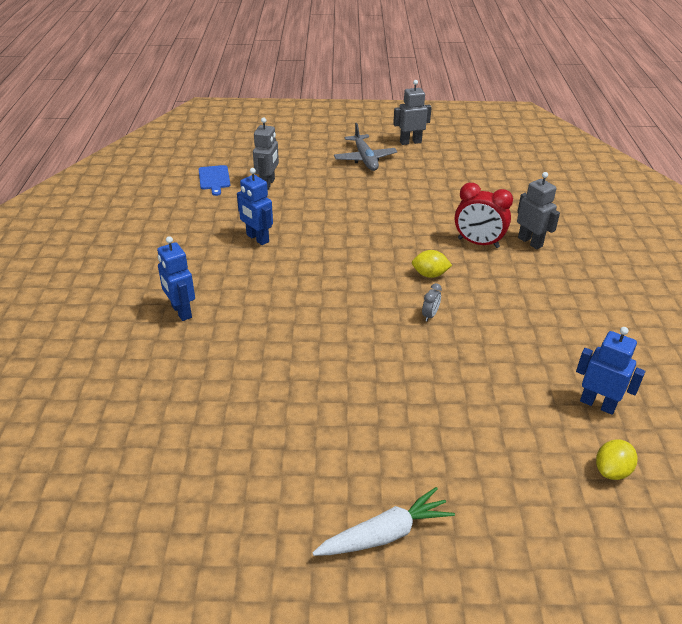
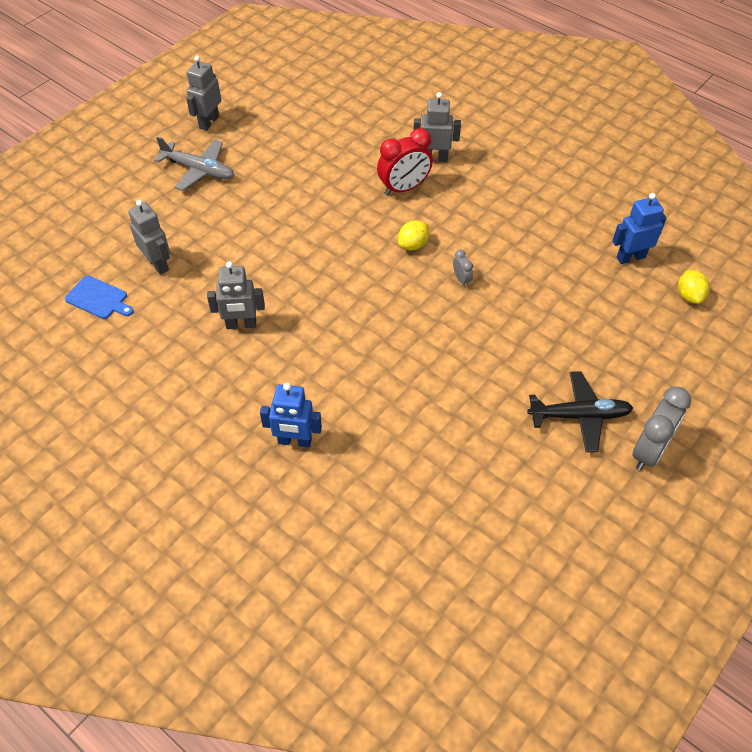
camera: 50 degrees left, 15 degrees up
blue robot [237,168,273,245] -> grey robot [207,261,265,329]
white carrot [313,487,455,556] -> grey clock [632,387,691,470]
none -> black plane [528,371,633,452]

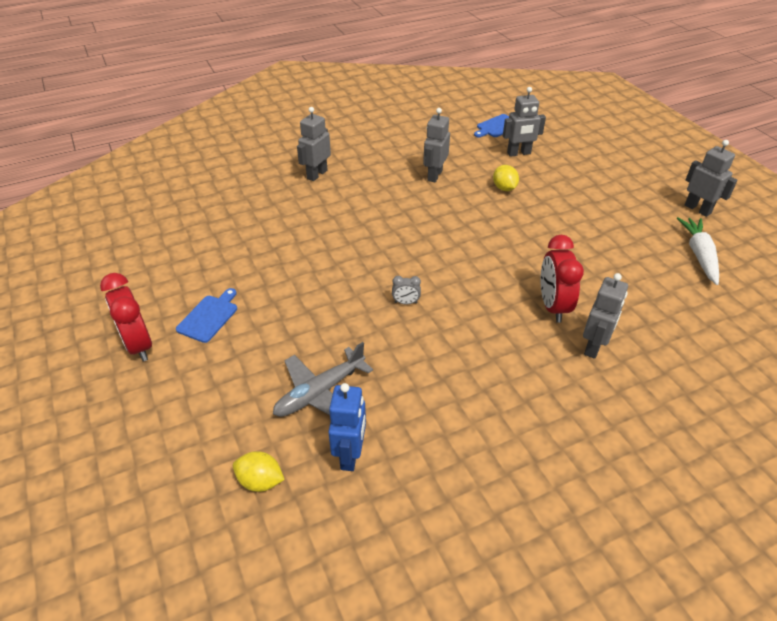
camera: 115 degrees right, 10 degrees down
grey plane [154,137,234,191] -> grey plane moved to [273,342,373,417]
blue robot [260,383,322,448] -> grey robot [297,107,331,181]
yellow lemon [398,220,429,250] -> yellow lemon moved to [493,165,519,191]
black plane [528,371,633,452] -> blue cutting board [176,288,237,343]
grey clock [632,387,691,470] -> red clock [100,273,152,361]
none -> white carrot [677,217,719,285]

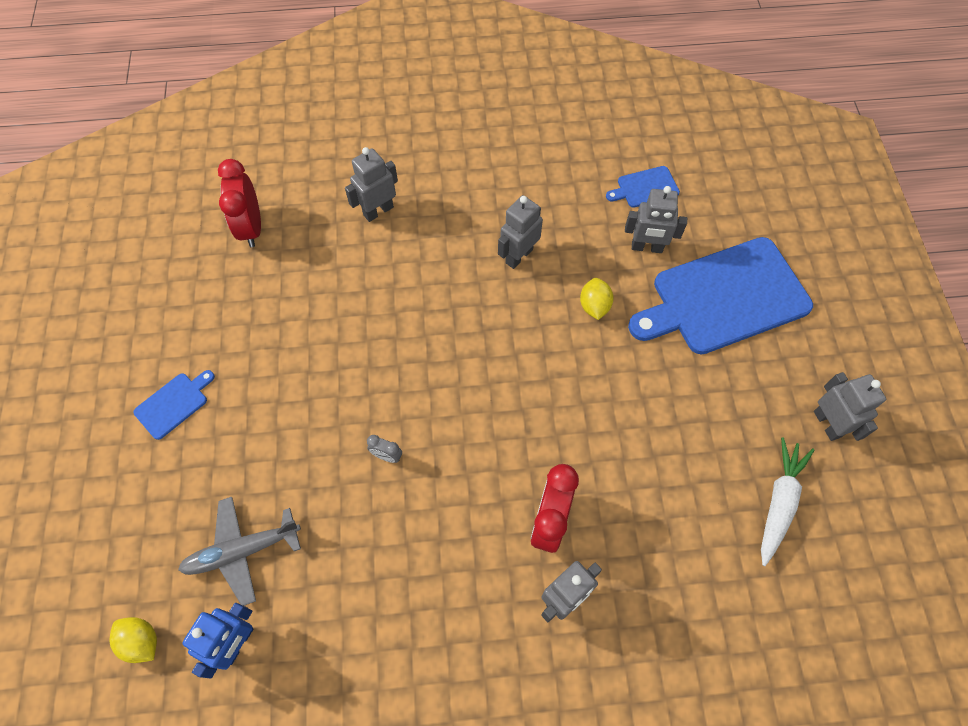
camera: 20 degrees right, 20 degrees up
red clock [100,273,152,361] -> red clock moved to [218,159,261,247]
none -> blue cutting board [628,237,813,354]

